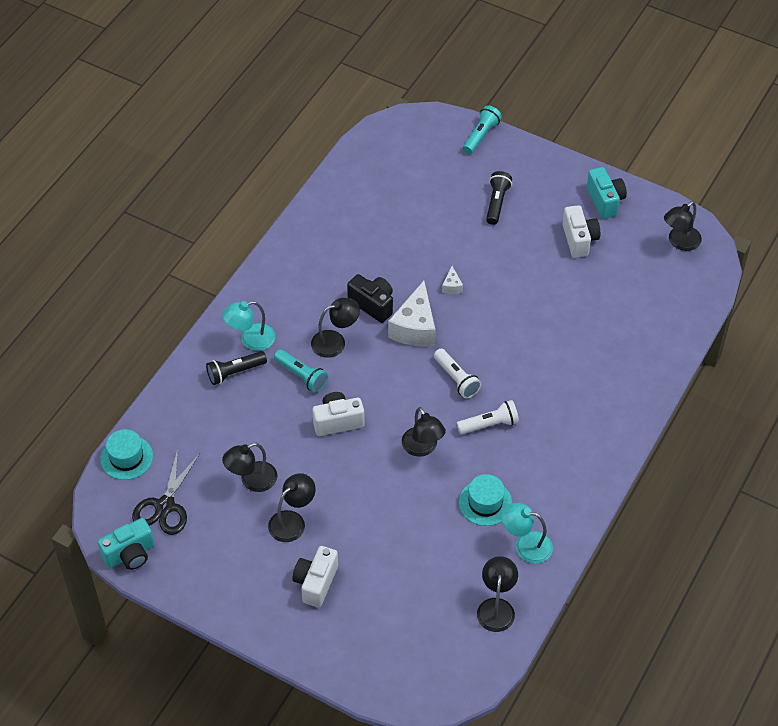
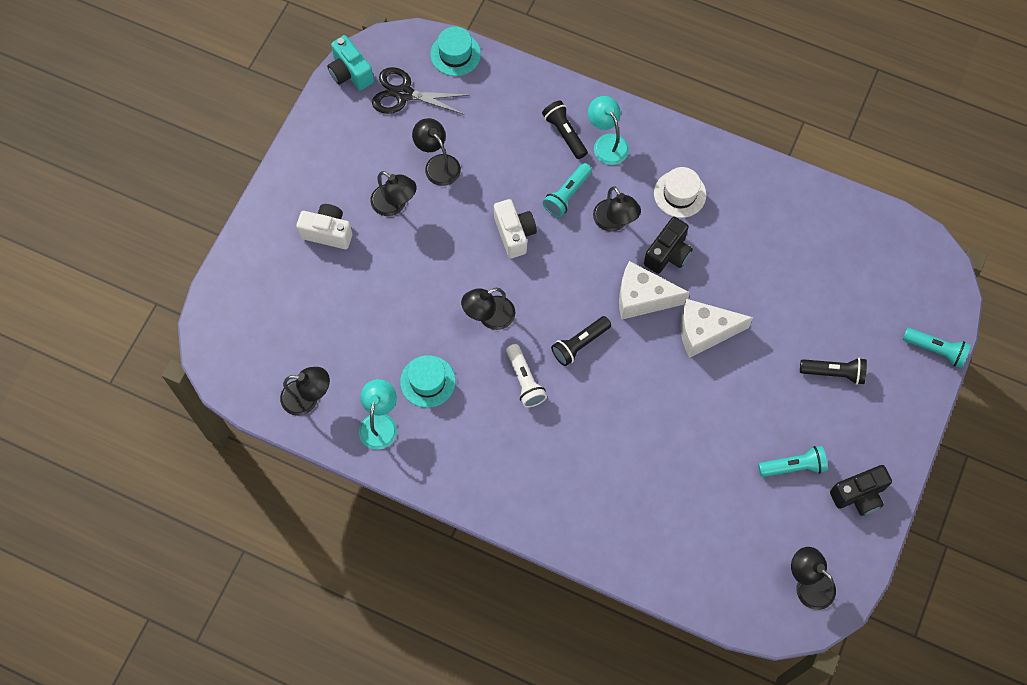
camera: 85 degrees right, 15 degrees up
white flashlight [434,349,481,398] -> black flashlight [551,316,611,366]
white cheese [442,266,463,294] -> white cheese [681,299,753,358], size x2.25
white camera [562,205,600,258] -> turquoise flashlight [758,446,828,477]
turquoise camera [587,167,627,219] -> black camera [830,465,892,516]
none -> white hat [654,167,706,218]

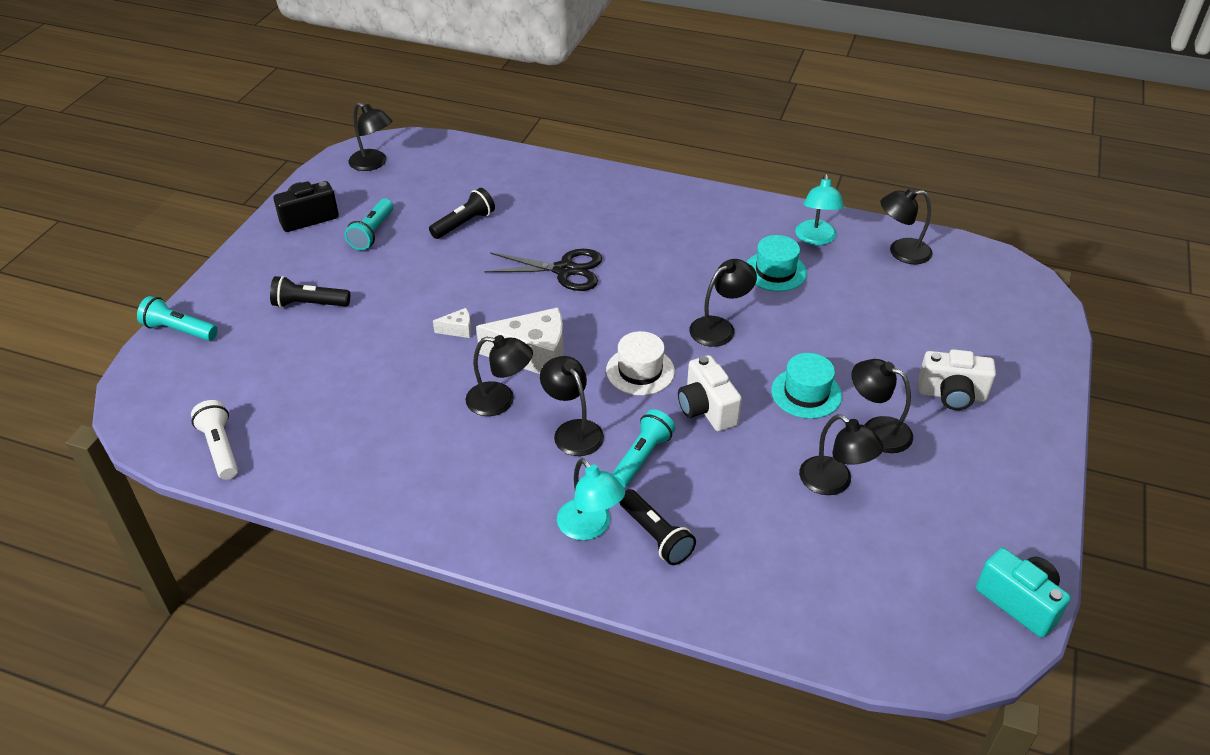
camera: 175 degrees right, 25 degrees down
black scissors [372,67,469,115] -> black scissors moved to [485,249,602,291]
turquoise hat [430,27,481,76] -> turquoise hat moved to [771,353,842,419]
white flashlight [506,344,547,408] -> white flashlight moved to [191,400,238,480]
black flashlight [551,316,611,366] -> black flashlight moved to [429,188,495,239]
black camera [644,217,693,274] -> black lamp [466,335,533,416]
white hat [654,167,706,218] -> white hat moved to [606,331,675,395]
white cheese [681,299,753,358] -> white cheese [433,308,472,338], size x0.44
turquoise flashlight [758,446,828,477] -> turquoise flashlight turned 60 degrees counterclockwise [345,199,393,250]

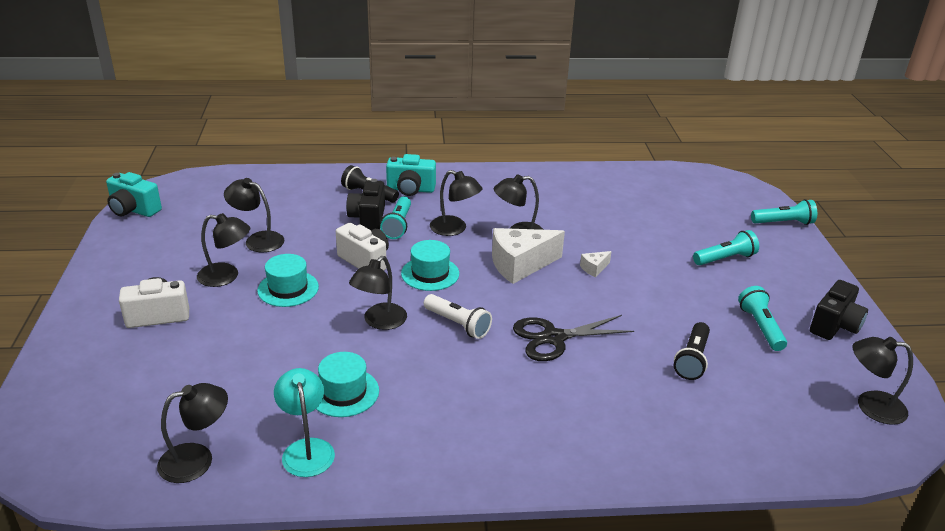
camera: 155 degrees right, 10 degrees down
white flashlight [191,400,238,480] -> white flashlight moved to [424,294,492,339]
black flashlight [270,276,350,308] -> turquoise flashlight [693,230,759,265]
turquoise lamp [557,458,625,540] -> turquoise camera [386,154,436,196]
white hat [606,331,675,395] -> turquoise hat [401,240,459,291]
none -> black camera [346,179,385,230]

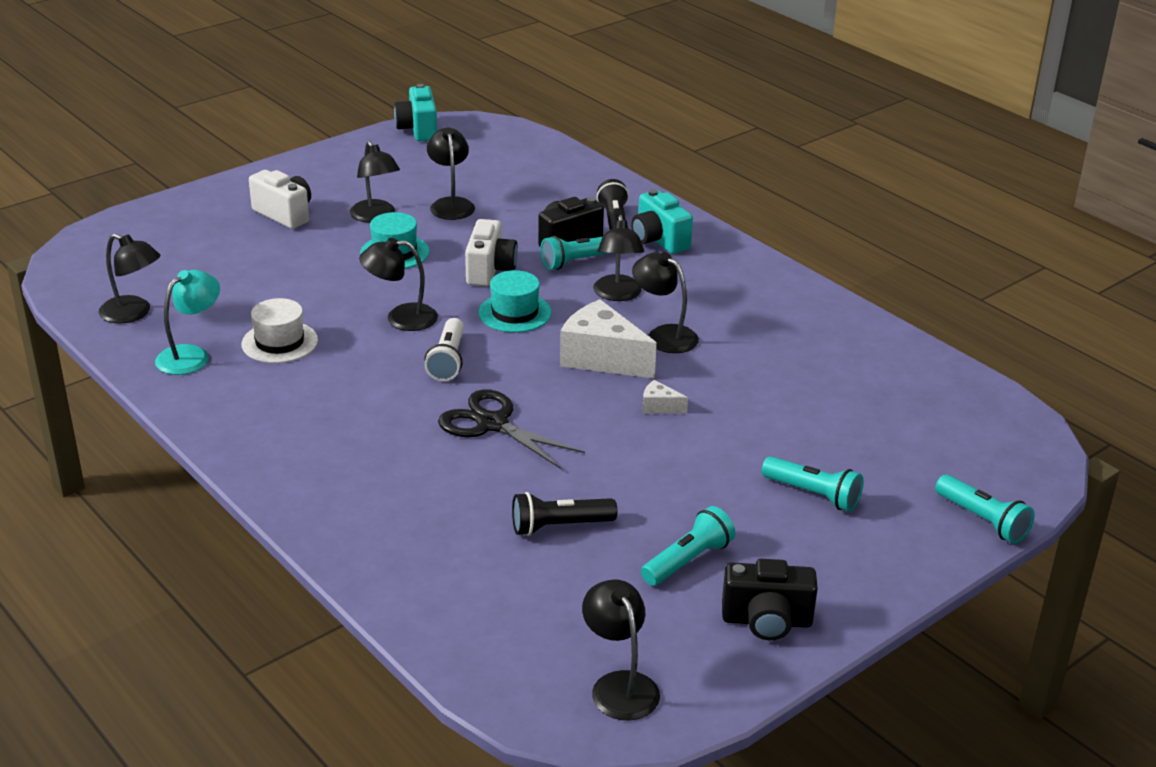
camera: 55 degrees right, 0 degrees up
turquoise hat [316,352,379,417] -> white hat [242,298,318,363]

